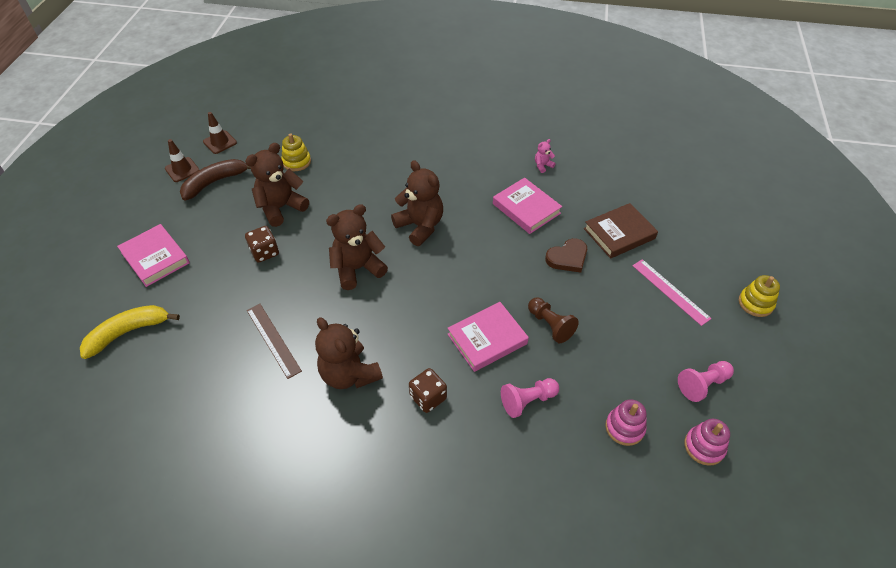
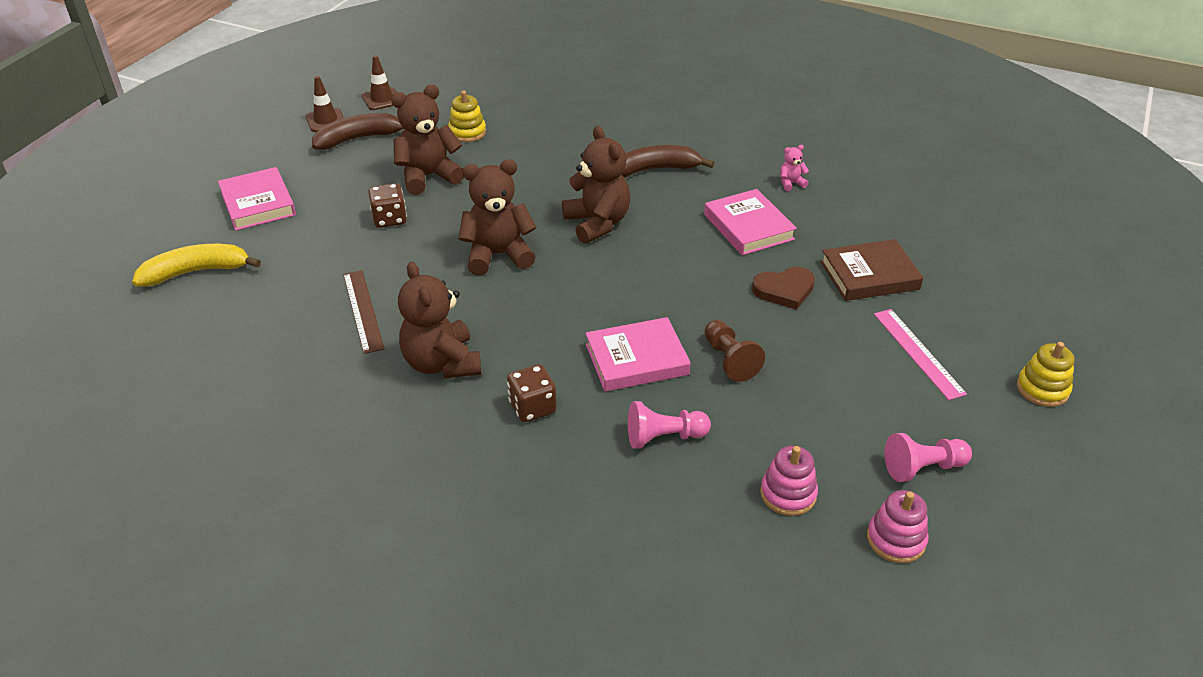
camera: 15 degrees right, 10 degrees down
none -> brown banana [621,145,714,178]

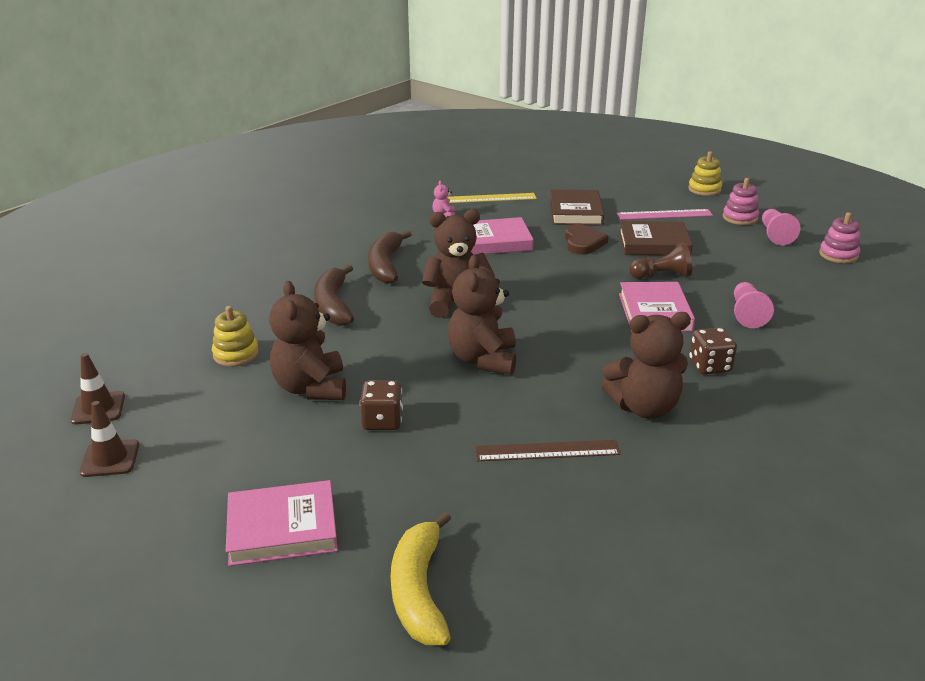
camera: 75 degrees left, 10 degrees down
brown banana [312,113,404,150] -> brown banana moved to [314,265,354,326]
pink stacking toy [760,446,818,516] -> pink stacking toy moved to [723,178,759,225]
none -> yellow ruler [447,193,537,203]
none -> brown book [619,221,693,255]

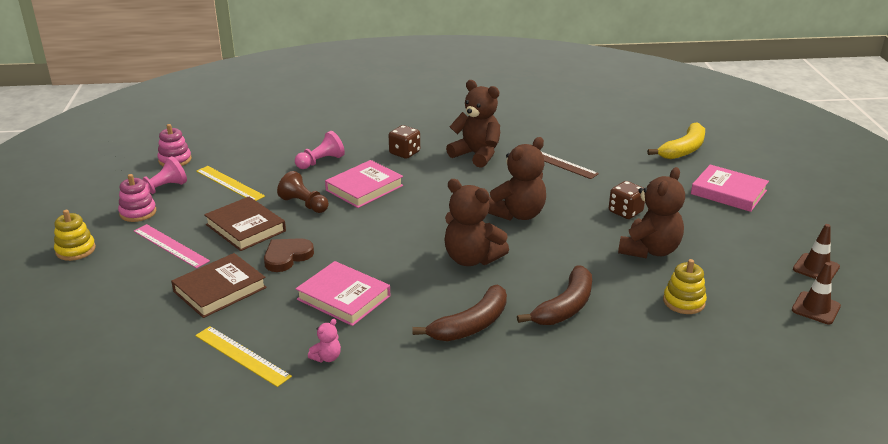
camera: 135 degrees left, 0 degrees up
none -> yellow ruler [196,166,265,201]

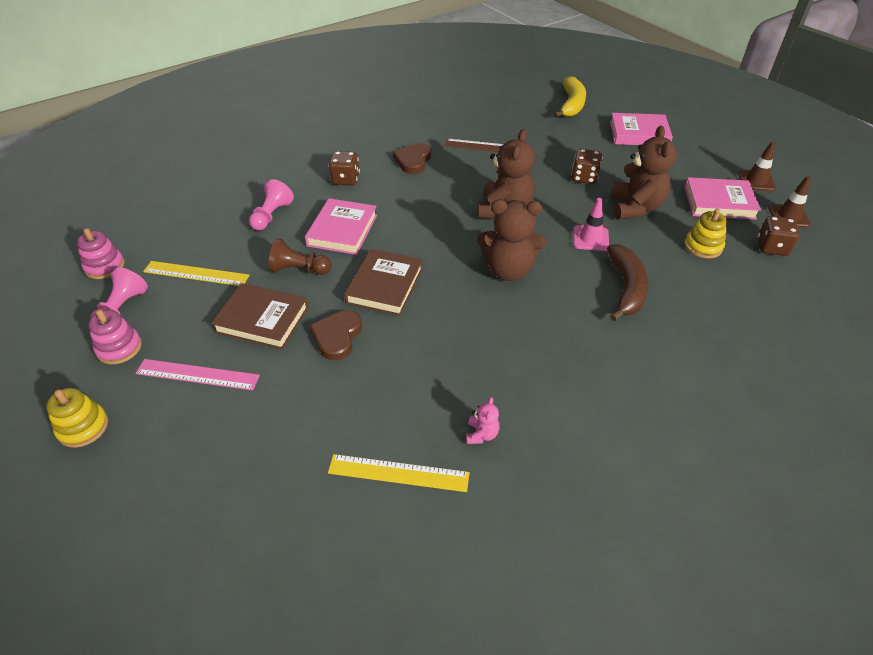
camera: 30 degrees left, 15 degrees up
brown book [171,253,267,318] -> brown book moved to [344,249,423,316]
pink book [296,261,390,326] -> pink book moved to [684,177,761,220]
brown banana [413,285,507,341] -> none
brown teddy bear [446,80,500,168] -> brown heart [393,143,431,174]
none -> pink traffic cone [573,198,609,251]
none -> brown dice [758,216,800,256]

